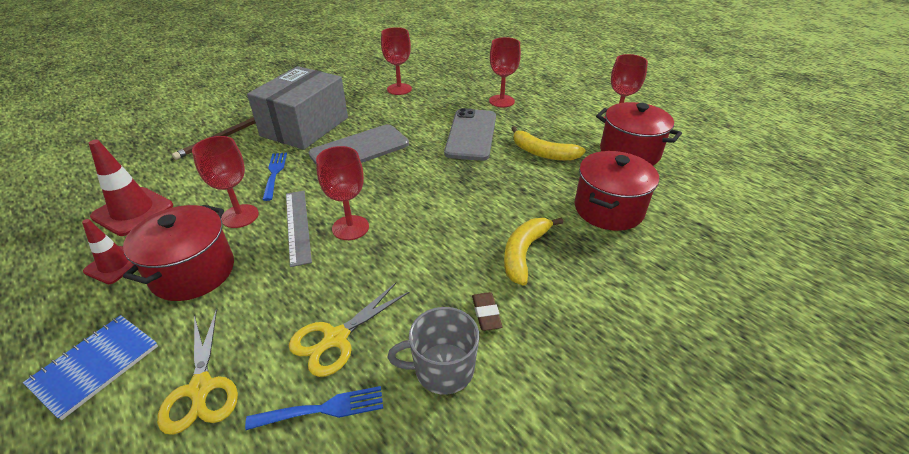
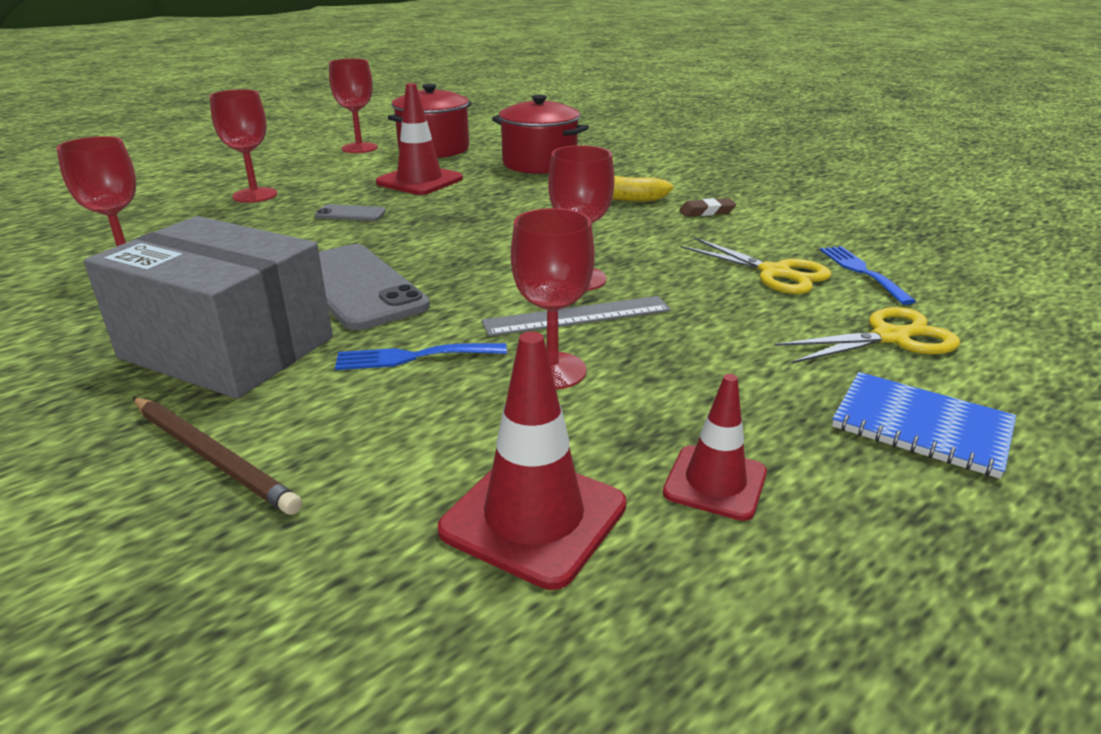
camera: 90 degrees left, 10 degrees down
red pot [123,205,234,301] -> none
grey mug [388,307,479,395] -> none
grey phone [444,108,496,161] -> grey phone [315,204,386,221], size x0.46
yellow banana [511,126,586,161] -> red traffic cone [376,83,463,195]

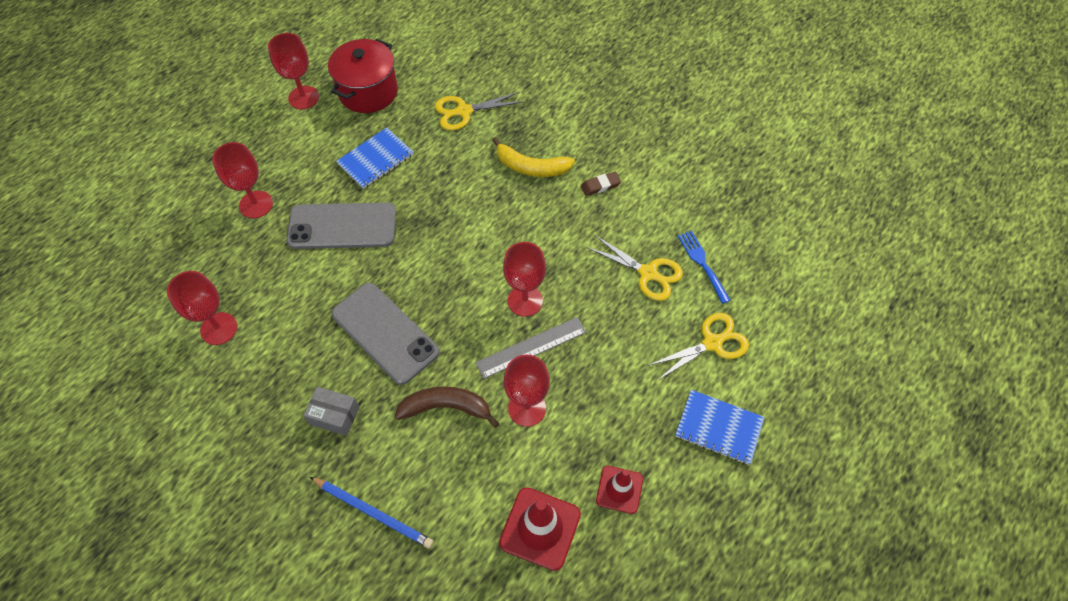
camera: 10 degrees left, 30 degrees up
grey box [84,216,333,399] -> grey box [303,387,359,436], size x0.42
brown pencil [133,397,302,515] -> blue pencil [310,477,433,548]
grey phone [315,204,386,221] -> grey phone [286,202,396,249], size x2.18
blue fork [335,343,507,370] -> brown banana [395,386,499,428]
red traffic cone [376,83,463,195] -> blue notebook [336,128,413,189]
red pot [492,95,589,174] -> yellow scissors [435,92,524,131]

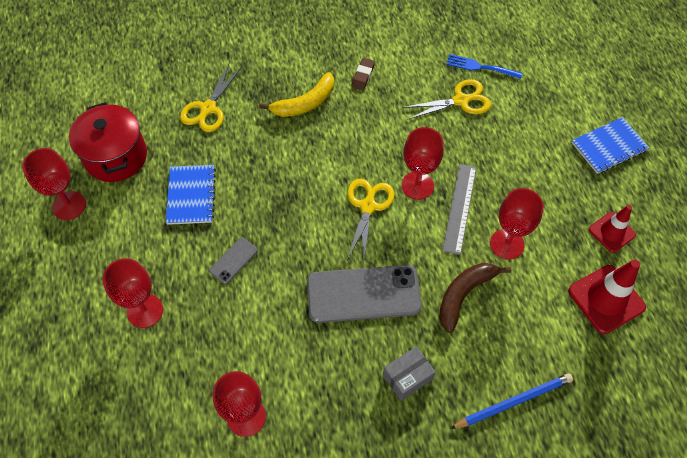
camera: 50 degrees left, 0 degrees up
grey phone [286,202,396,249] -> grey phone [209,238,258,284], size x0.46
yellow scissors [648,313,749,381] -> yellow scissors moved to [347,179,394,264]

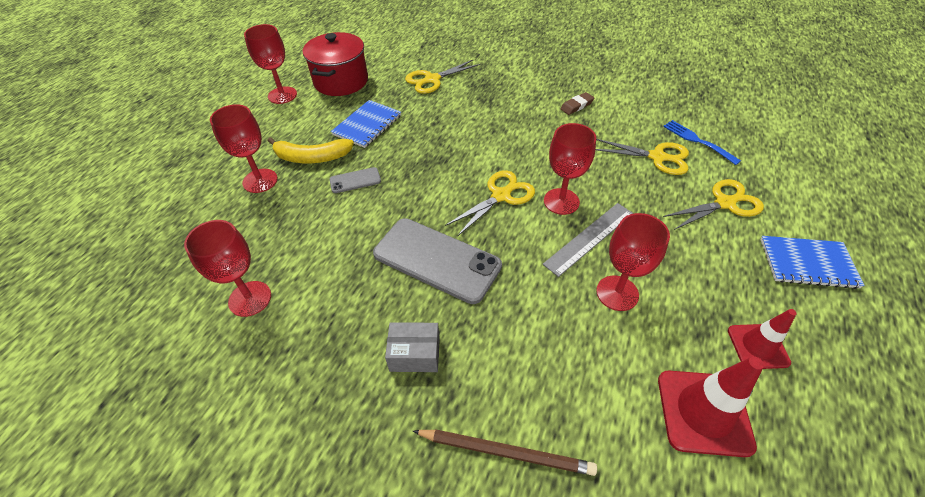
camera: 35 degrees right, 10 degrees down
yellow banana [259,72,334,117] -> yellow banana moved to [268,137,354,164]
brown banana [439,263,511,333] -> none
blue pencil [450,373,573,429] -> brown pencil [413,429,597,476]
none -> yellow scissors [663,179,764,230]

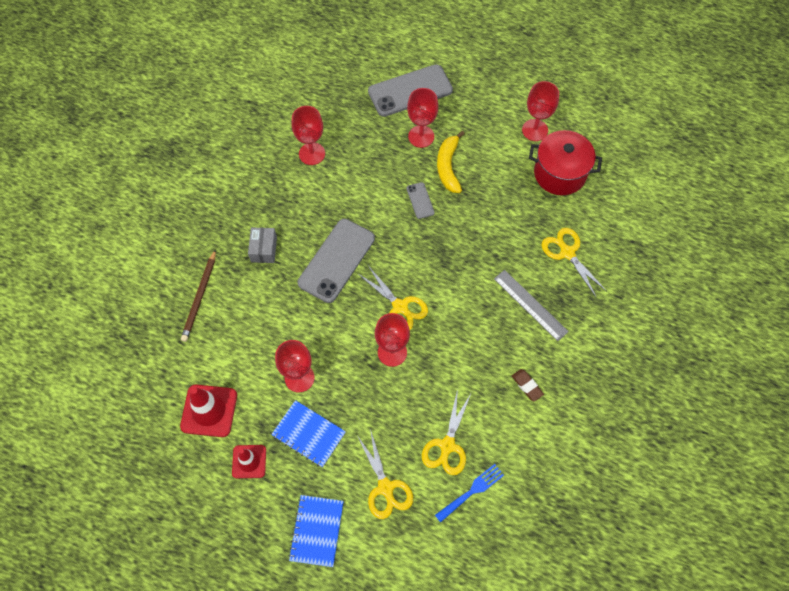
camera: 90 degrees right, 15 degrees up
blue notebook [331,100,401,148] -> blue notebook moved to [271,400,346,467]
grey ruler [543,203,633,277] -> grey ruler moved to [494,270,569,341]
none -> grey phone [368,64,453,117]

